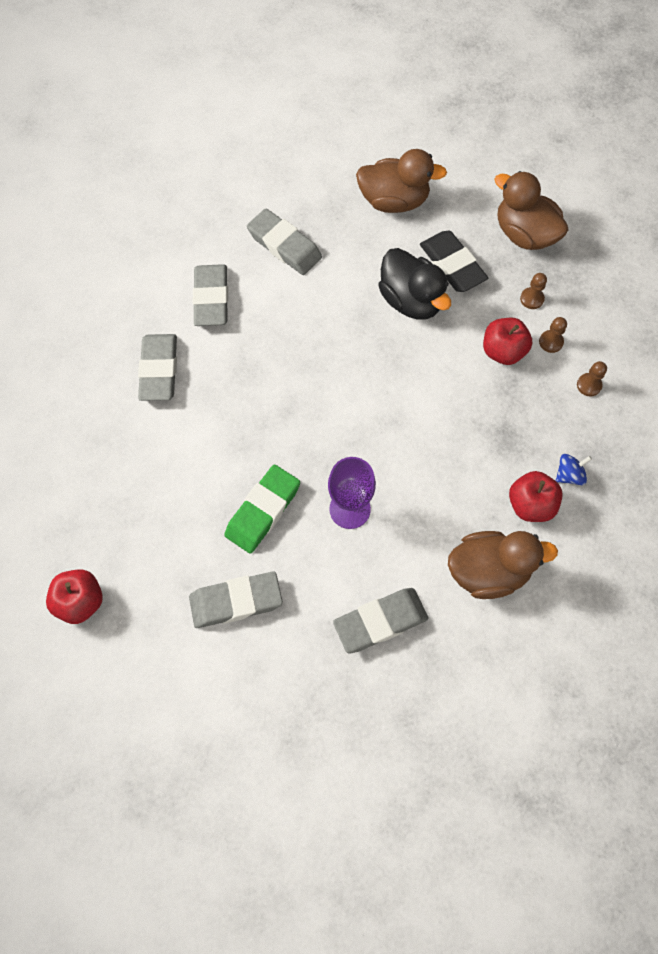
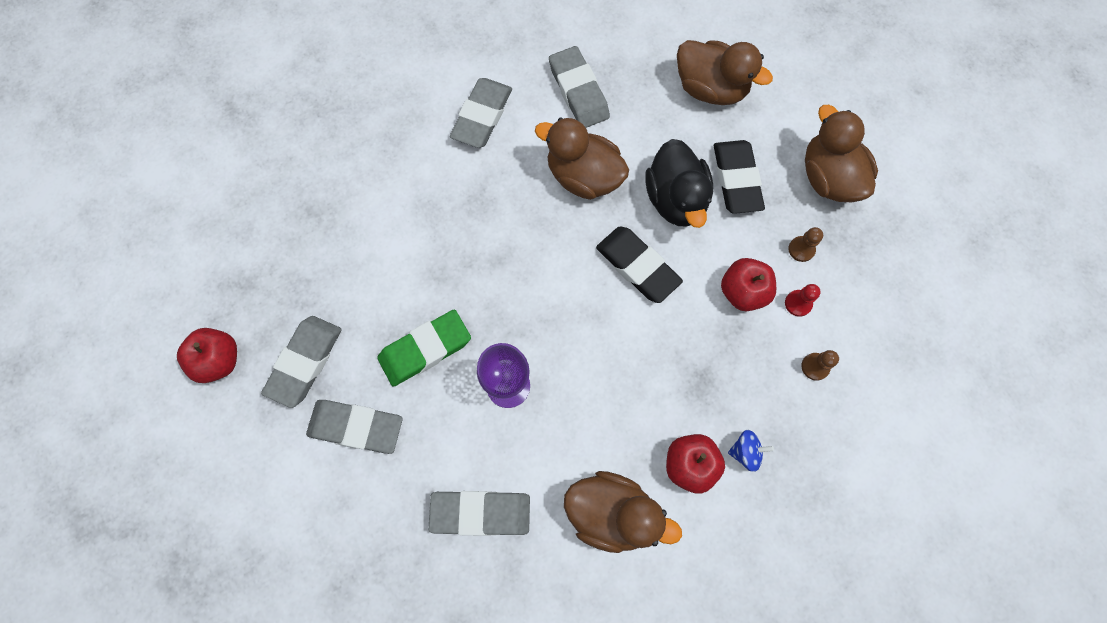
camera: 25 degrees right, 5 degrees up
grey eraser [138,334,177,401] -> grey eraser moved to [261,316,342,408]
brown pawn [539,317,567,353] -> red pawn [785,284,821,317]
none -> brown duck [535,118,629,200]
none -> black eraser [596,227,683,303]

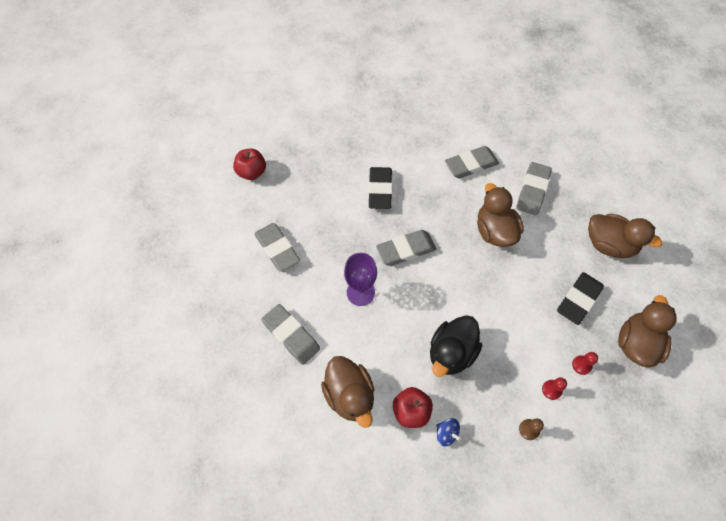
camera: 45 degrees right, 10 degrees down
grey eraser [261,316,342,408] -> grey eraser moved to [376,230,436,266]
green eraser [377,310,471,386] -> none
black eraser [596,227,683,303] -> black eraser moved to [368,167,392,209]
black duck [645,139,713,228] -> black duck moved to [430,315,482,377]
brown duck [677,40,773,105] -> brown duck turned 45 degrees counterclockwise [588,214,662,258]
red apple [721,258,776,311] -> none
brown pawn [788,227,823,262] -> red pawn [572,352,598,375]

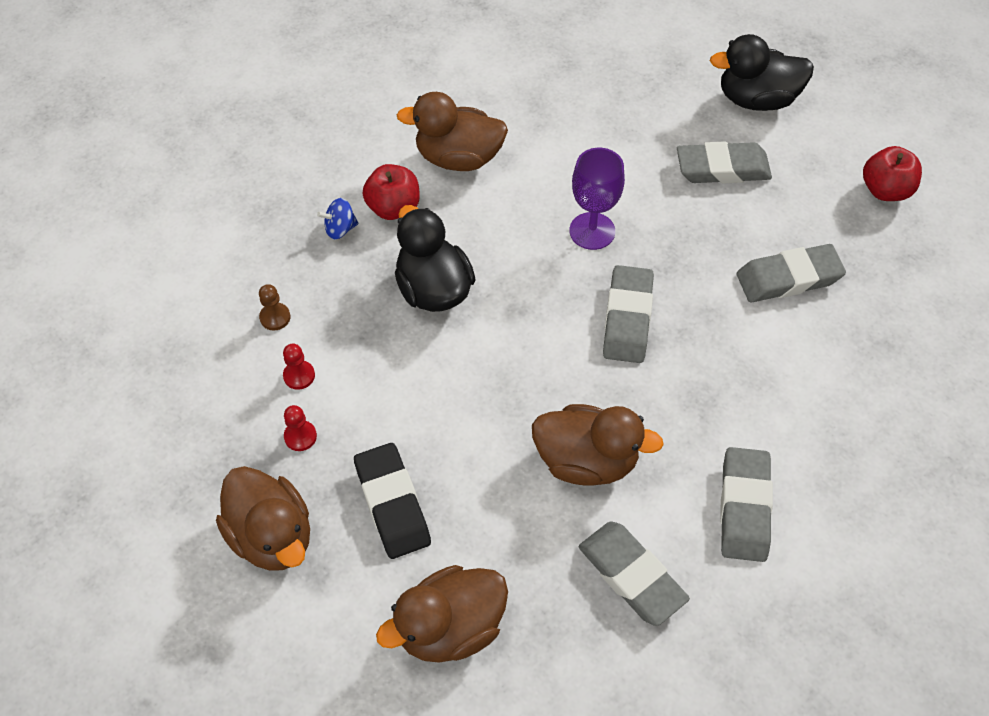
camera: 120 degrees right, 5 degrees down
grey eraser [261,304,320,365] -> grey eraser moved to [737,244,846,302]
black eraser [368,167,392,209] -> none
none -> black duck [710,34,814,111]

